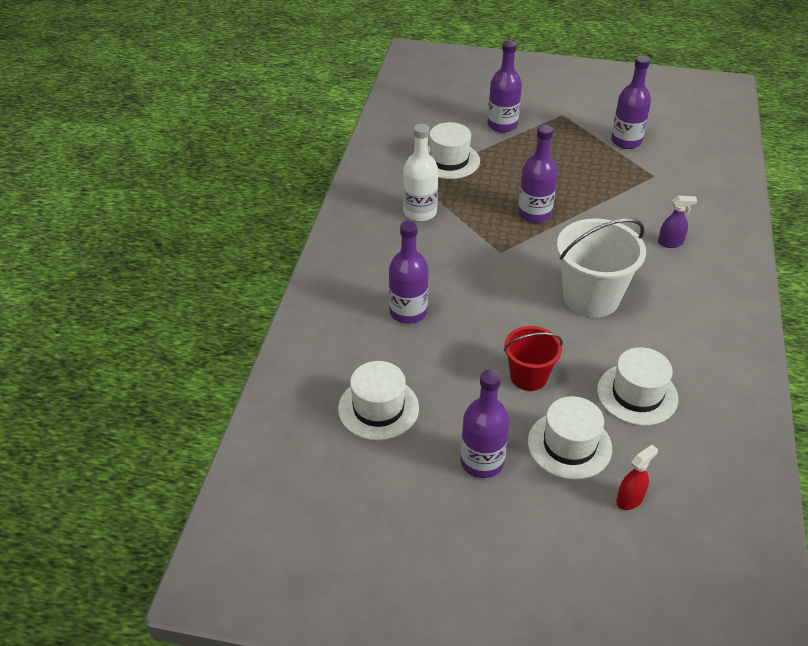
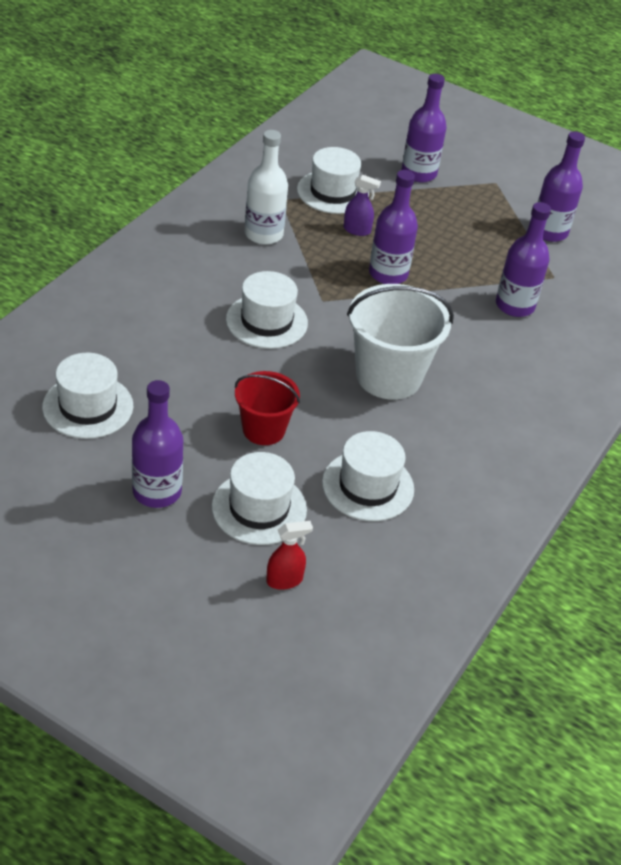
camera: 15 degrees right, 0 degrees up
purple bottle [389,221,428,324] -> purple bottle moved to [496,202,551,317]
purple spray bottle [658,195,697,248] -> purple spray bottle moved to [344,175,381,236]
none -> white hat [226,271,308,349]

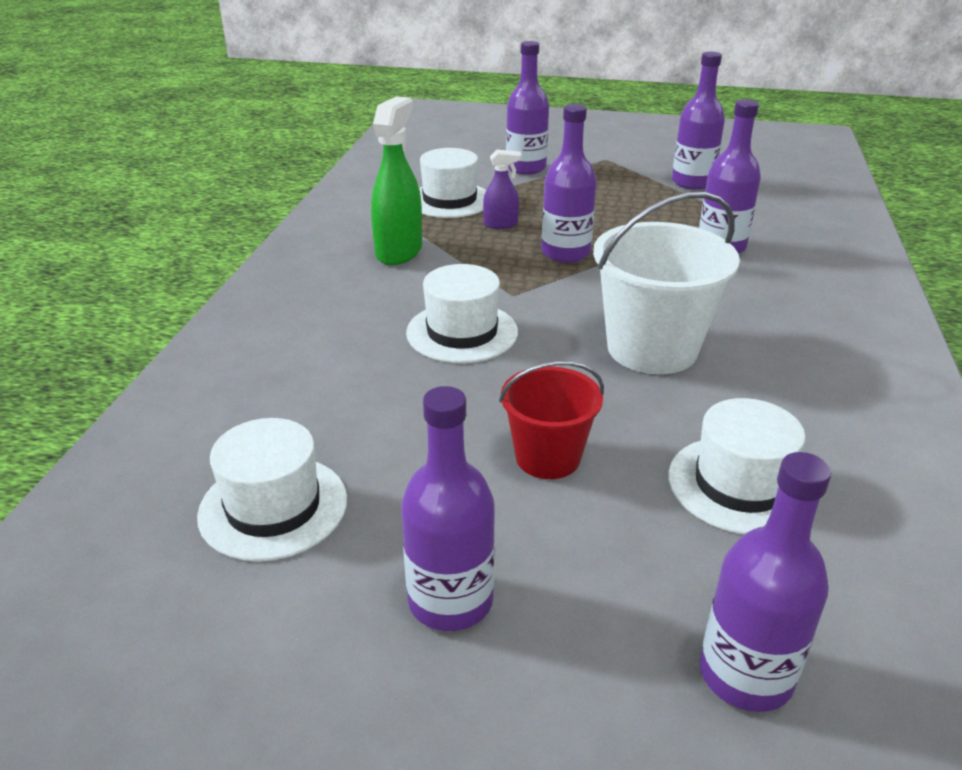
camera: 15 degrees left, 10 degrees down
white hat [212,452,307,545] -> none
white bottle [244,130,288,245] -> green spray bottle [371,96,422,265]
red spray bottle [266,521,313,590] -> purple bottle [700,452,832,712]

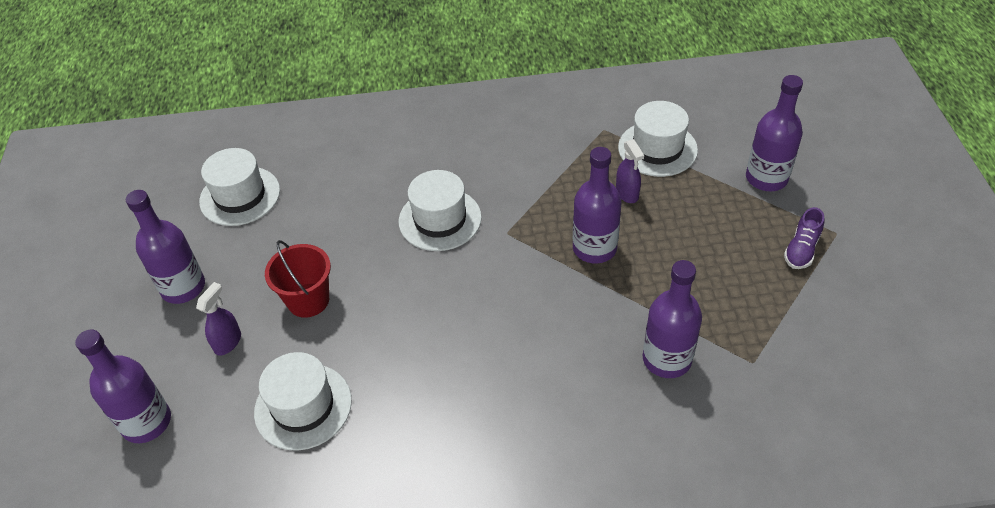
camera: 75 degrees right, 15 degrees up
green spray bottle [371,96,422,265] -> none
white bucket [593,192,740,374] -> none
purple bottle [672,51,725,190] -> none
none -> purple spray bottle [196,282,241,356]
none -> purple shoe [784,207,824,269]

